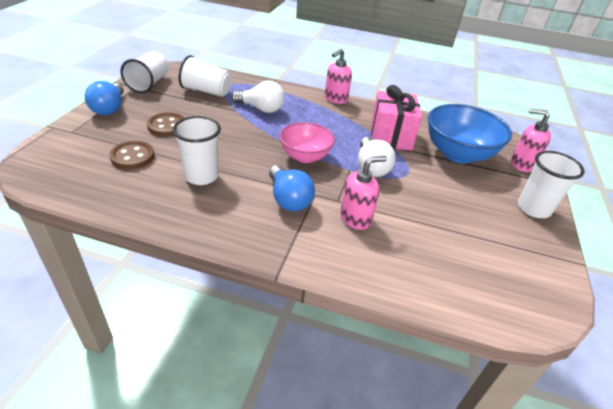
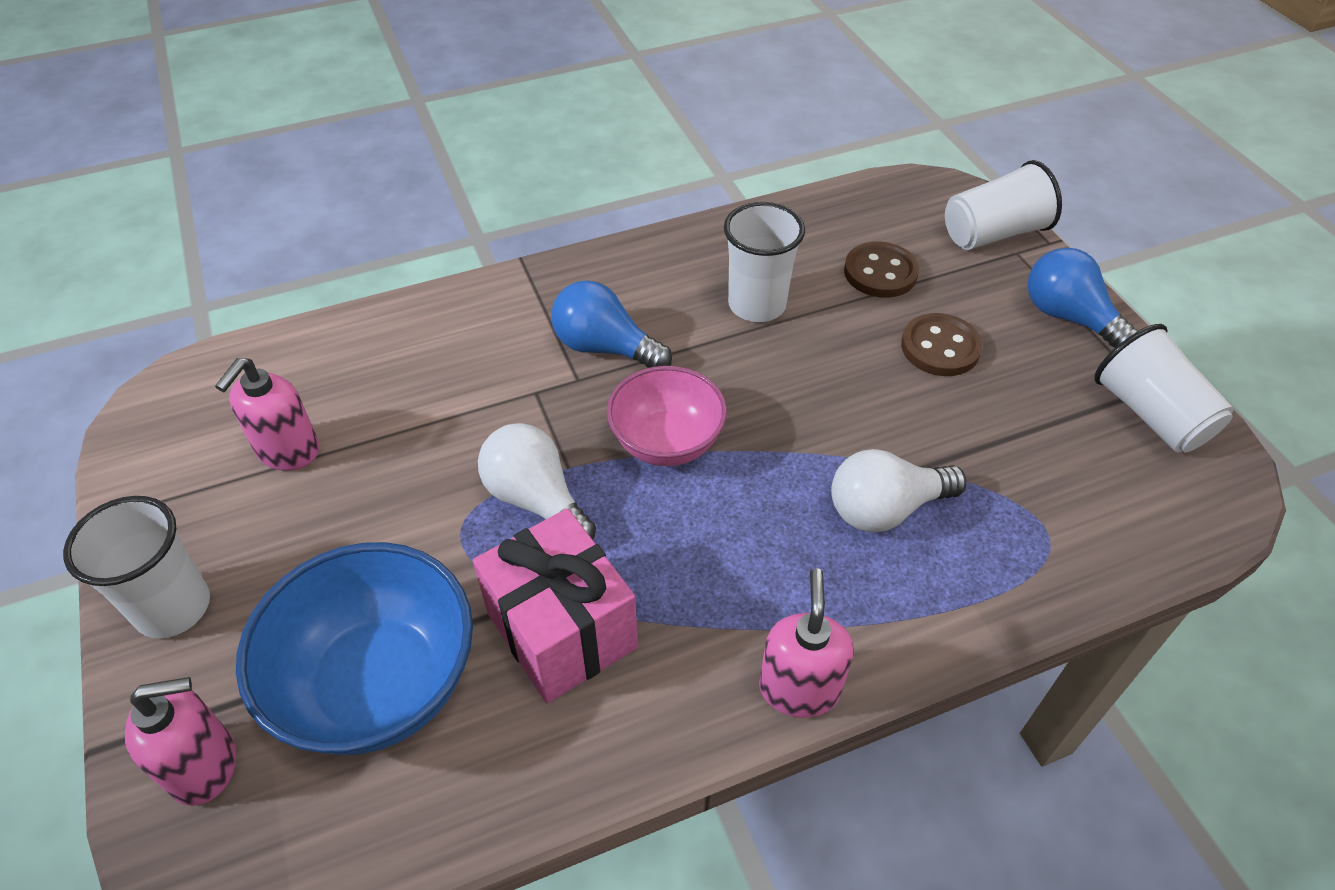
camera: 145 degrees right, 10 degrees up
white cup [179,55,232,97] -> white cup moved to [945,160,1062,250]
pink soap dispenser [340,156,387,230] -> pink soap dispenser moved to [215,358,319,471]

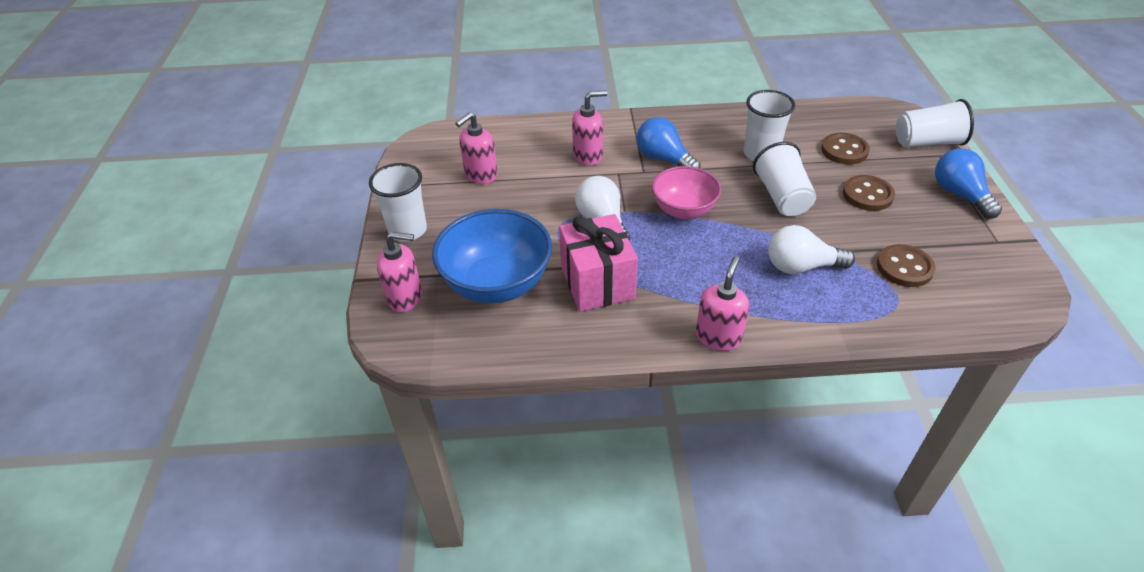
camera: 20 degrees right, 5 degrees down
white cup [1094,324,1234,453] -> white cup moved to [753,142,816,216]
none -> pink soap dispenser [572,90,607,165]
none -> brown button [877,244,935,287]

